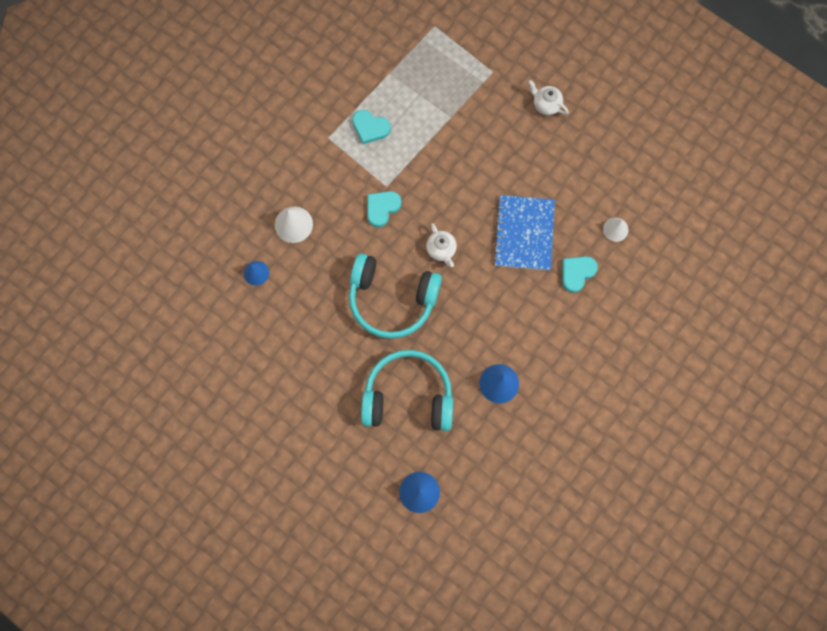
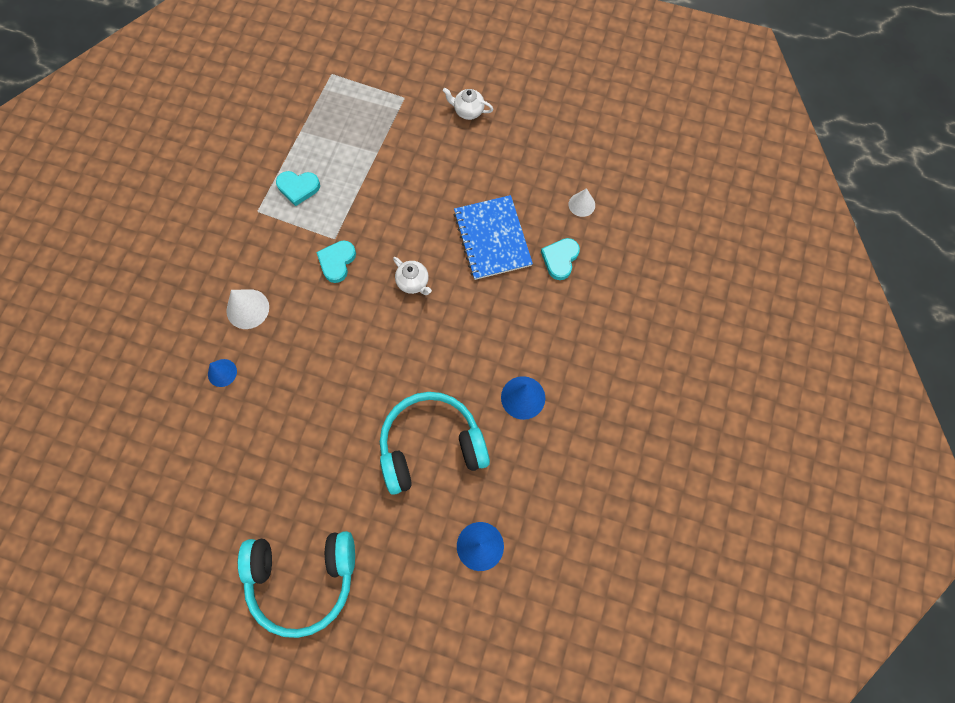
camera: 20 degrees left, 5 degrees down
turquoise headphones [349,253,442,339] -> turquoise headphones moved to [238,531,355,638]

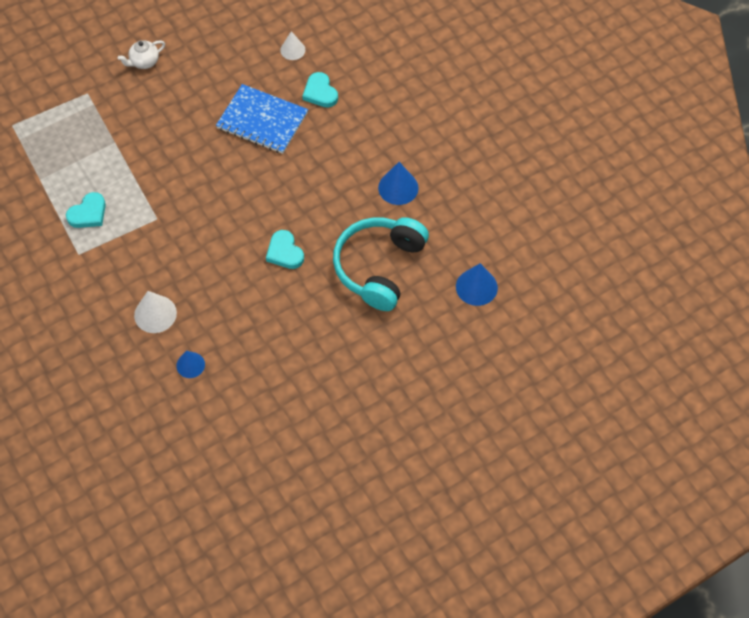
camera: 50 degrees left, 10 degrees down
turquoise headphones [238,531,355,638] -> none
turquoise heart [316,240,356,283] -> turquoise heart moved to [266,230,304,269]
white teapot [393,257,432,295] -> none

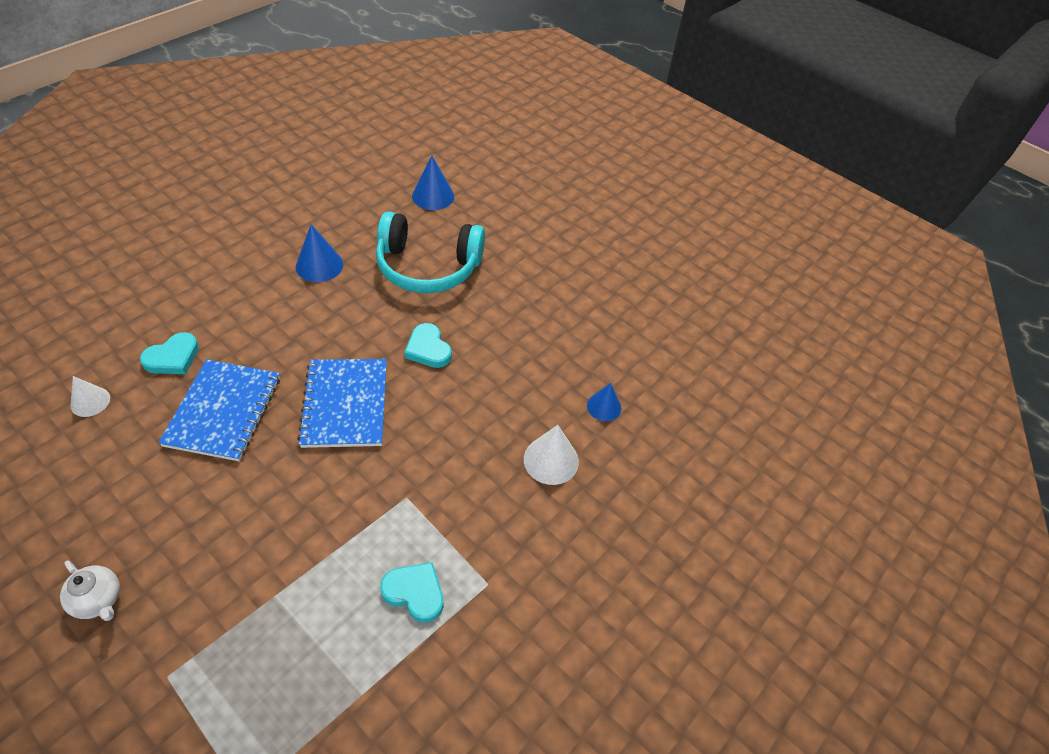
camera: 110 degrees left, 10 degrees down
turquoise heart [266,230,304,269] -> turquoise heart turned 105 degrees clockwise [404,323,452,368]
none -> blue notebook [297,359,387,448]

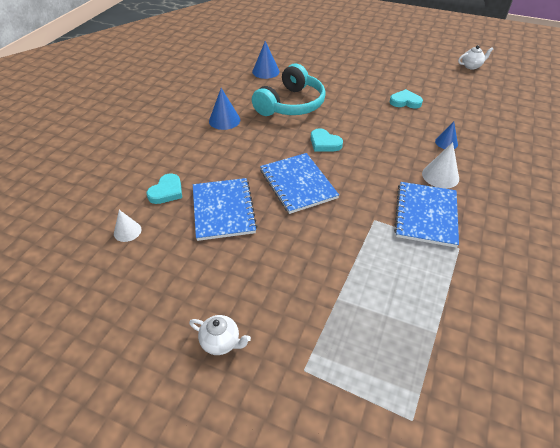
camera: 15 degrees left, 5 degrees down
turquoise headphones [376,211,485,293] -> turquoise headphones turned 45 degrees counterclockwise [252,63,326,116]
turquoise heart [380,562,443,623] -> turquoise heart moved to [390,89,423,109]
none -> blue notebook [394,182,459,248]
none -> white teapot [458,45,493,70]

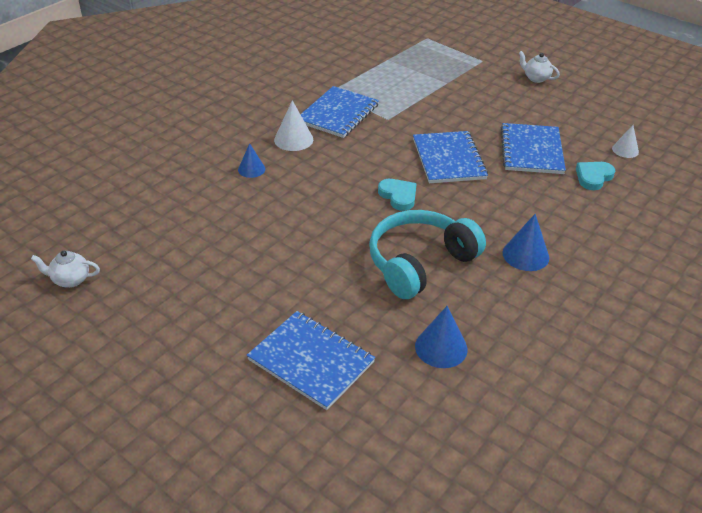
camera: 165 degrees left, 5 degrees down
turquoise heart [390,89,423,109] -> none
none -> blue notebook [247,311,375,410]

